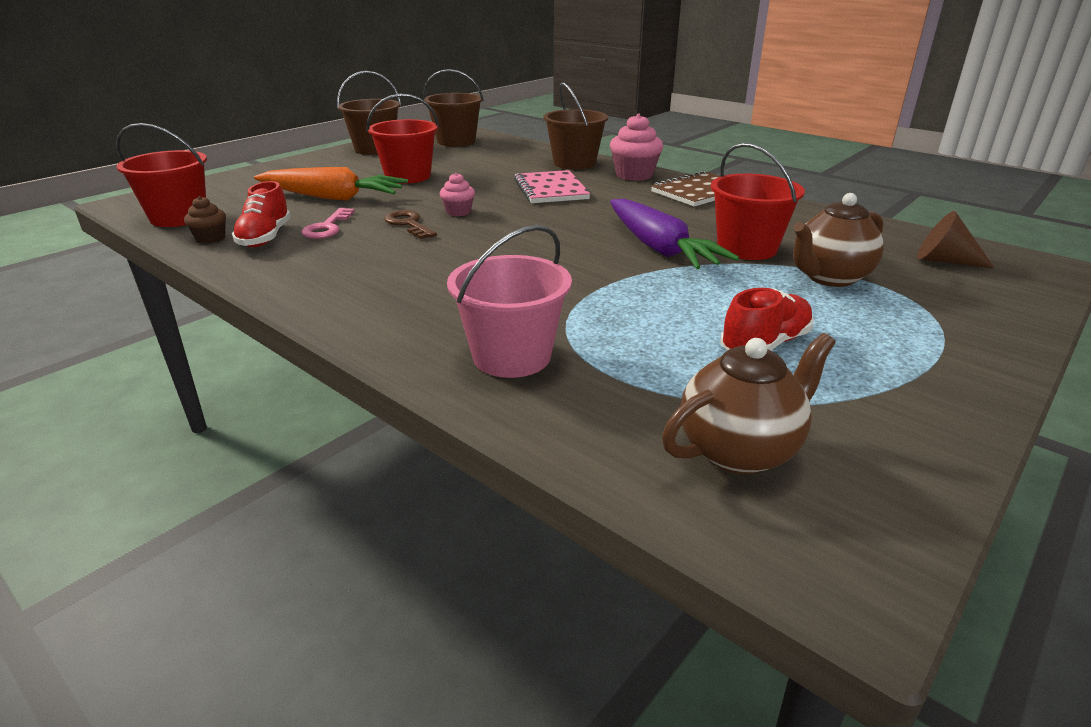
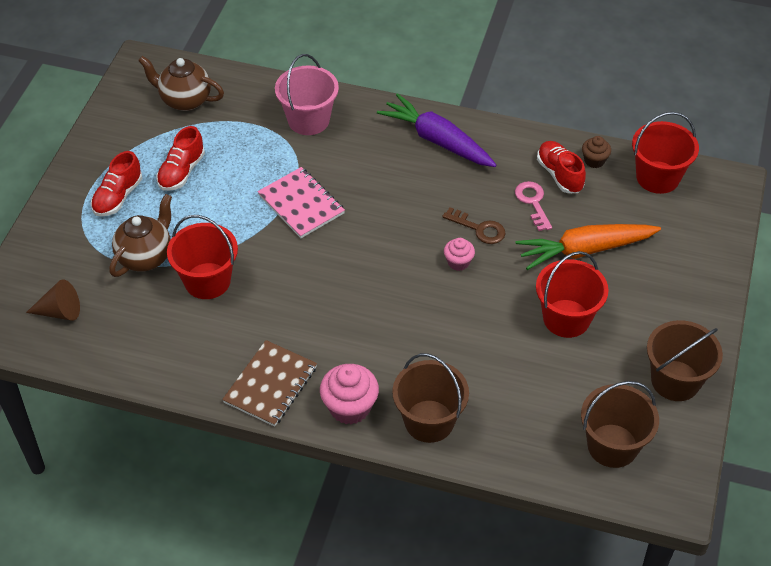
camera: 155 degrees right, 20 degrees up
pink notebook [514,170,590,203] -> pink notebook moved to [257,167,345,238]
purple carrot [610,199,739,269] -> purple carrot moved to [377,93,497,167]
brown teapot [662,333,836,474] -> brown teapot turned 75 degrees clockwise [138,56,224,111]
none -> red shoe [91,151,142,216]

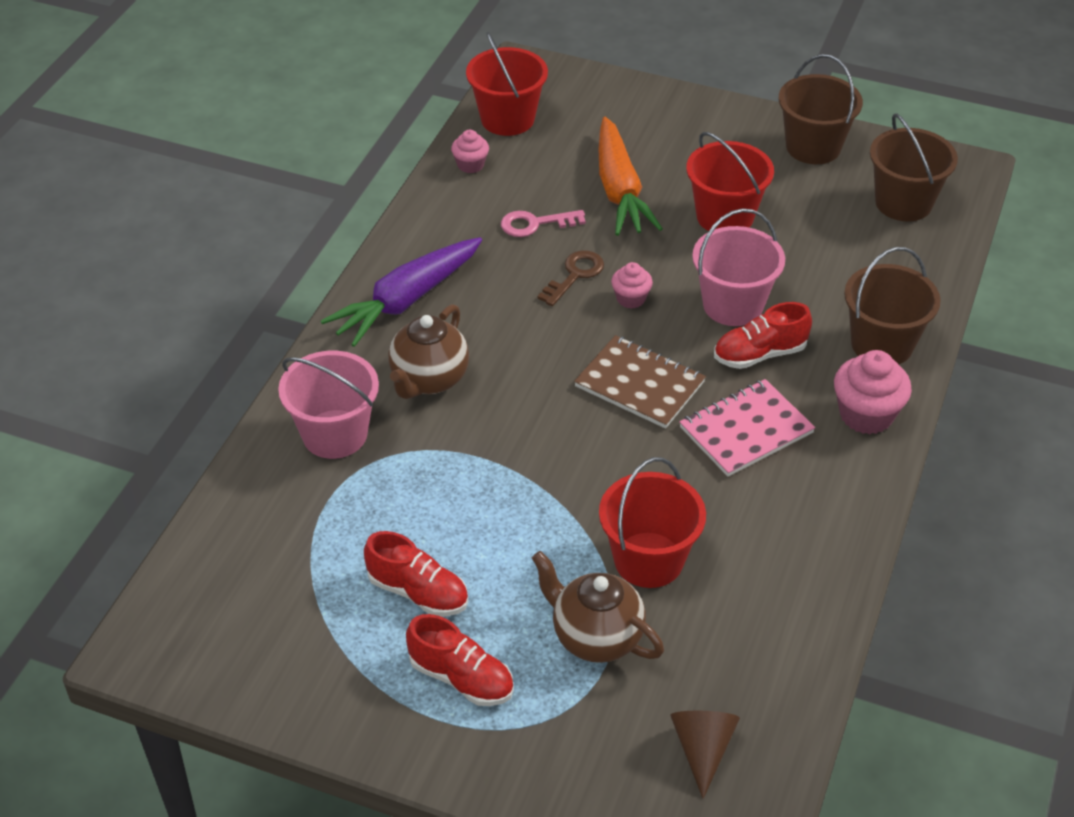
camera: 85 degrees left, 5 degrees down
brown teapot [138,56,224,111] -> brown teapot moved to [388,304,469,399]
brown notebook [222,340,317,427] -> brown notebook moved to [574,335,706,429]
pink notebook [257,167,345,238] -> pink notebook moved to [679,379,815,477]
red shoe [537,141,586,193] -> red shoe moved to [714,302,812,369]
brown cupcake [582,136,611,168] -> pink cupcake [451,130,489,174]
none -> pink bucket [692,208,785,326]

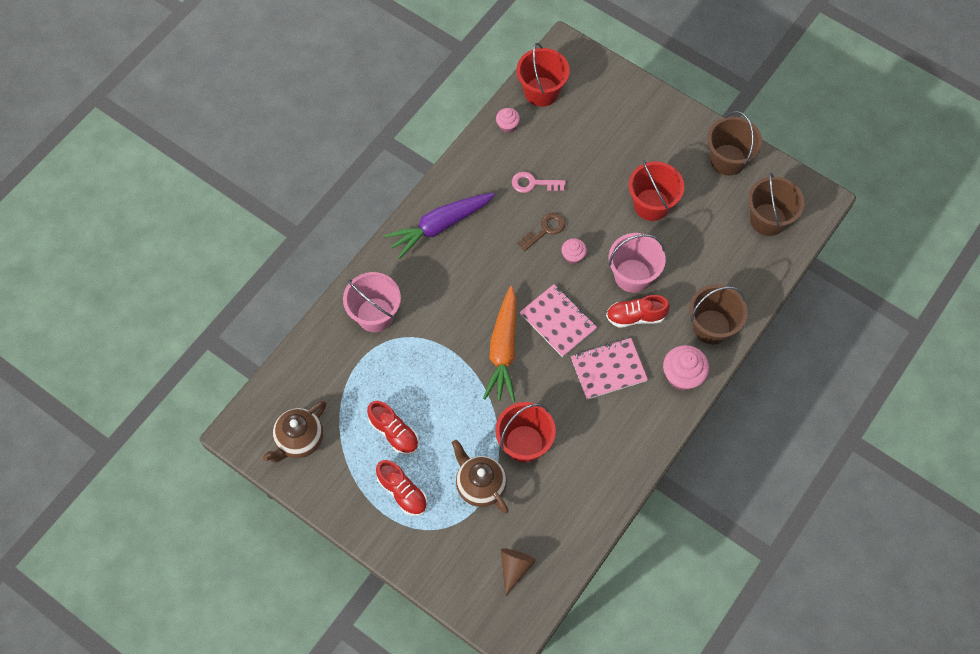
camera: 15 degrees right, 20 degrees up
brown teapot [388,304,469,399] -> brown teapot moved to [262,401,326,462]
brown notebook [574,335,706,429] -> pink notebook [520,284,597,357]
orange carrot [598,117,663,236] -> orange carrot moved to [483,286,516,402]

